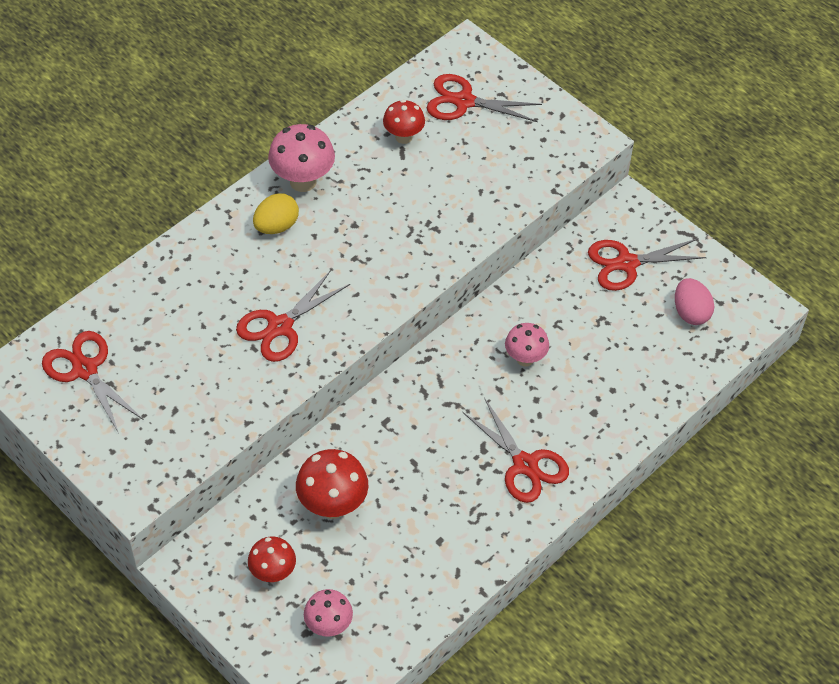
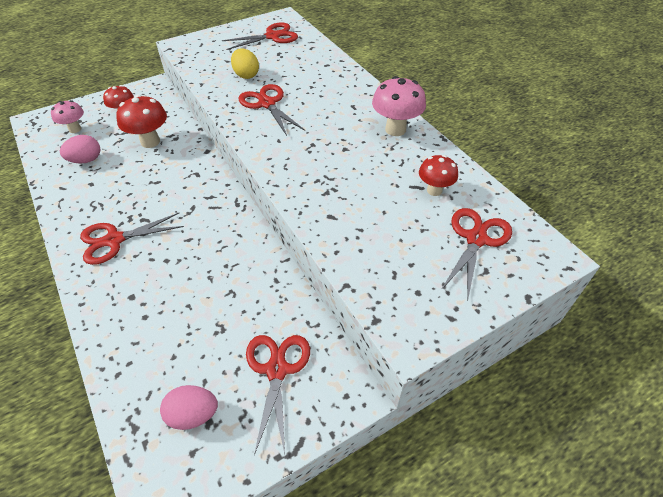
camera: 105 degrees right, 5 degrees down
yellow egg [253,193,299,234] -> yellow egg moved to [231,48,259,79]
pink mushroom [505,323,549,366] -> none
none -> pink egg [60,135,101,163]

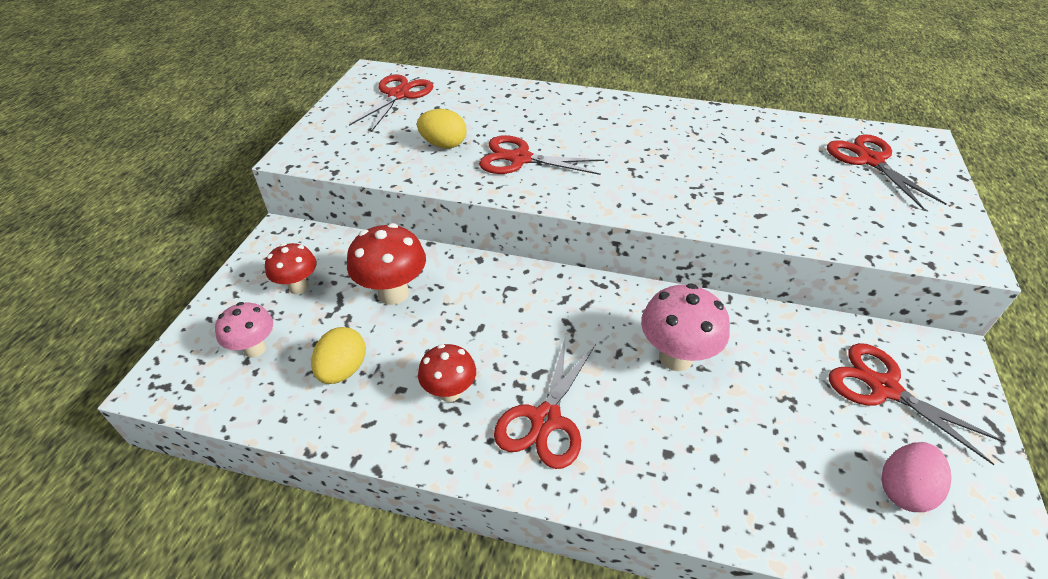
camera: 45 degrees left, 5 degrees down
pink egg [60,135,101,163] -> yellow egg [311,327,366,384]
pink mushroom [372,76,426,136] -> pink mushroom moved to [641,283,730,372]
red mushroom [419,155,458,196] -> red mushroom moved to [418,344,476,402]

